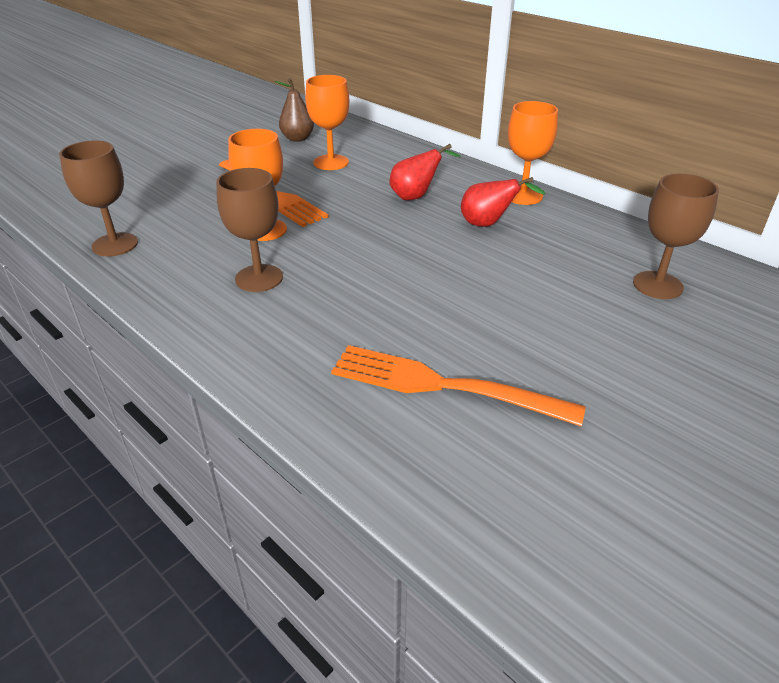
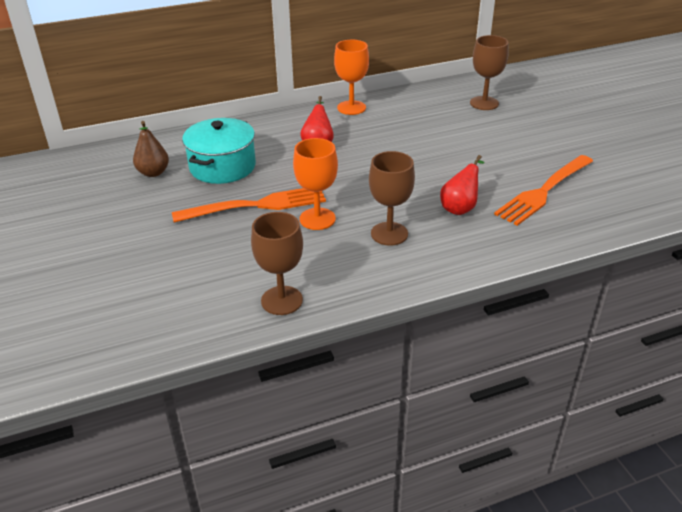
camera: 65 degrees left, 0 degrees up
orange goblet [305,75,349,170] -> turquoise pot [182,118,256,184]
red pear [461,177,546,227] -> red pear moved to [440,155,484,215]

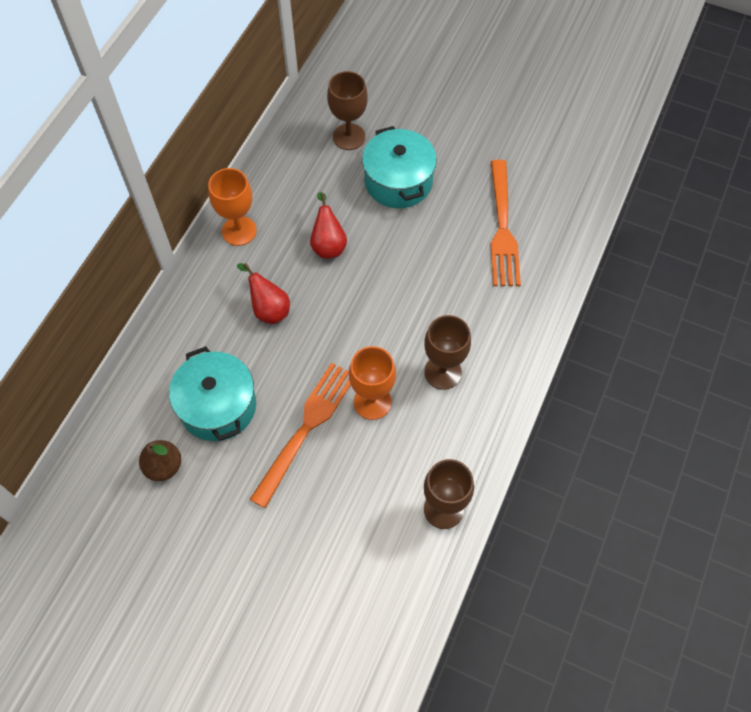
camera: 45 degrees left, 25 degrees up
red pear [440,155,484,215] -> red pear moved to [310,192,347,258]
none -> turquoise pot [362,126,437,208]

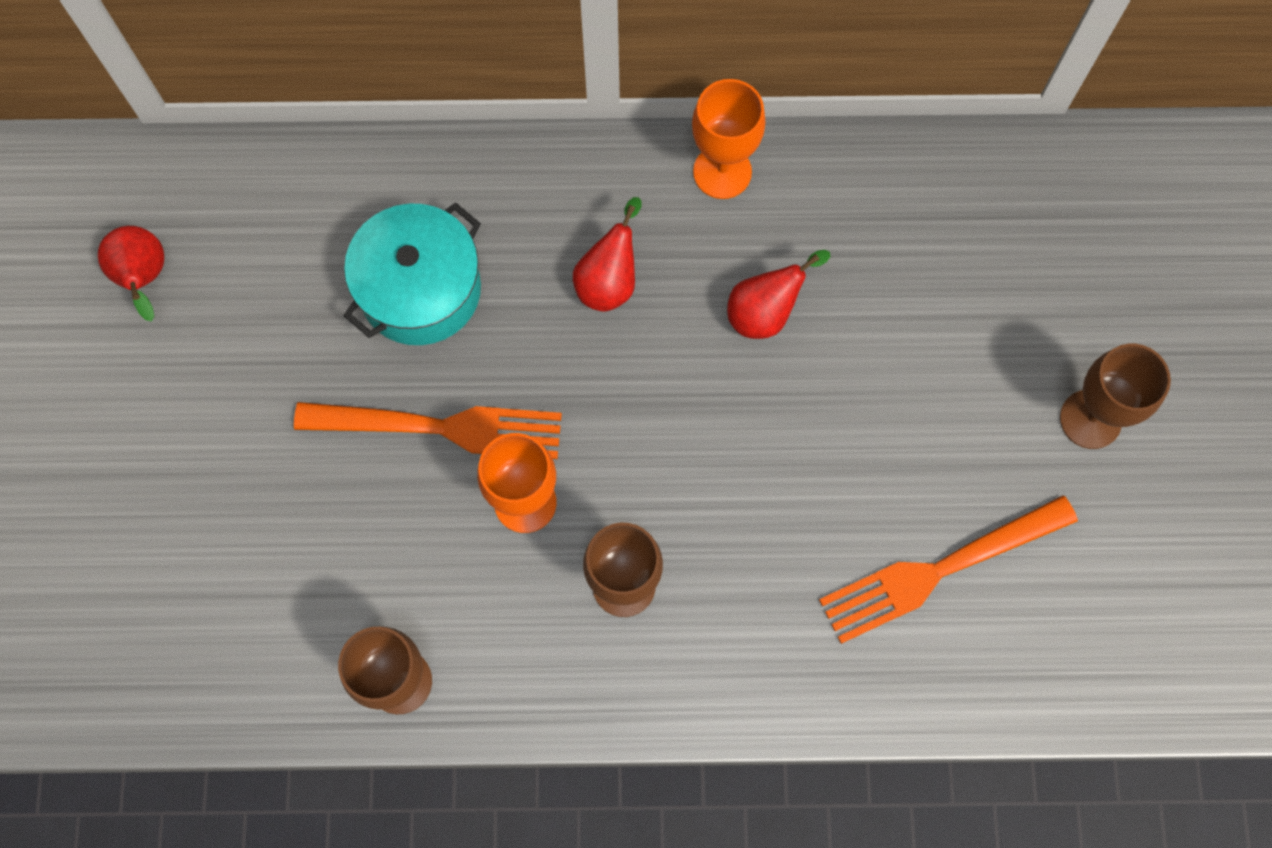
camera: 65 degrees right, 10 degrees up
brown pear [139,440,181,481] -> none
brown goblet [327,71,368,150] -> brown goblet moved to [1060,344,1171,449]
turquoise pot [362,126,437,208] -> none
none -> red pear [98,226,164,321]

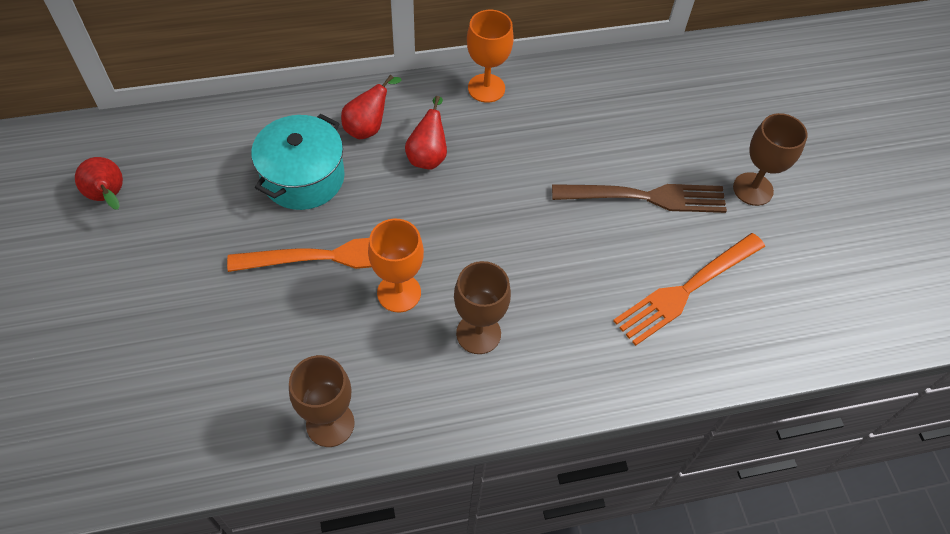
camera: 15 degrees left, 15 degrees down
red pear [727,250,831,339] -> red pear moved to [341,75,401,139]
none -> brown fork [552,184,727,213]

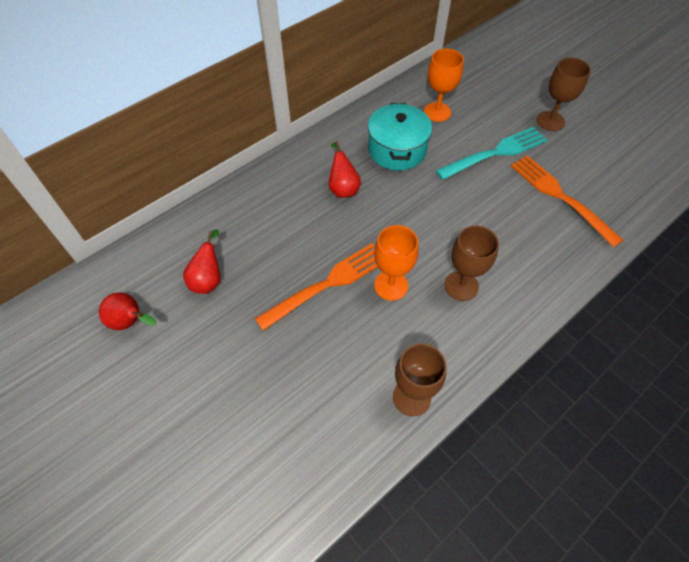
camera: 25 degrees left, 0 degrees up
turquoise pot [251,114,345,210] -> turquoise pot moved to [368,103,432,171]
red pear [341,75,401,139] -> red pear moved to [183,230,221,294]
orange goblet [467,10,514,103] -> orange goblet moved to [424,49,464,122]
brown fork [552,184,727,213] -> turquoise fork [436,127,547,180]
orange fork [613,233,765,346] -> orange fork turned 120 degrees clockwise [511,155,623,247]

